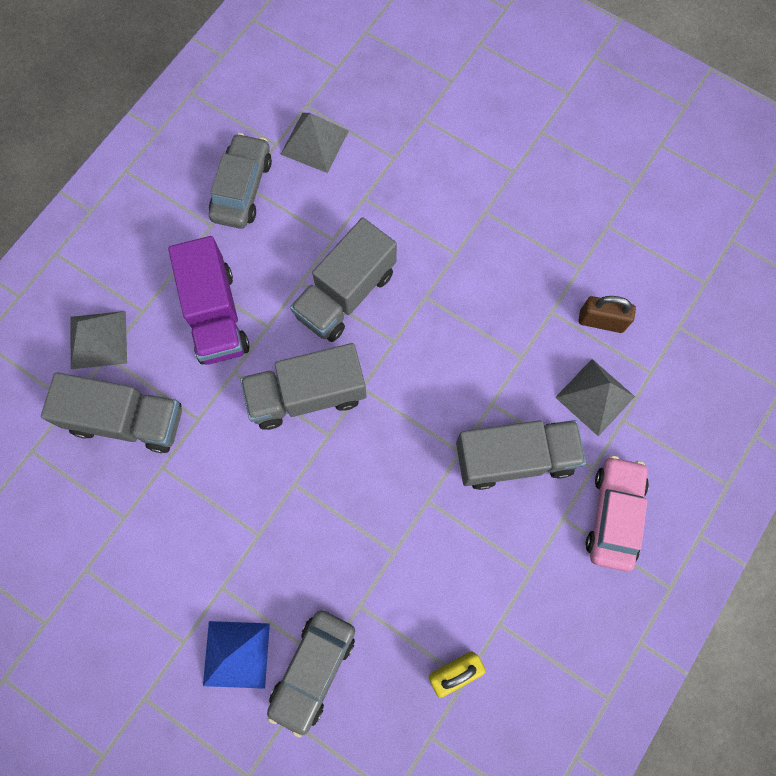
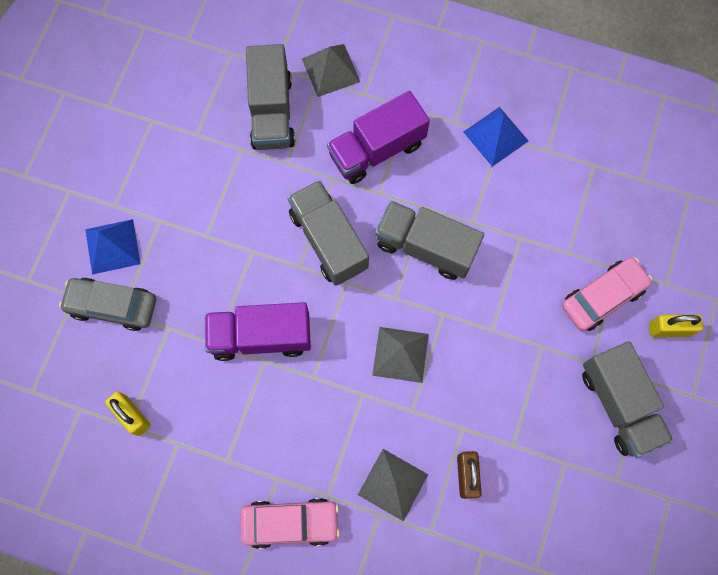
camera: 75 degrees right, 0 degrees up
grey car [209,133,272,229] -> blue pyramid [464,107,528,167]
grey pyramid [280,113,349,173] -> grey pyramid moved to [372,327,429,383]
grey truck [456,420,586,490] -> grey truck moved to [582,341,674,458]
none -> purple truck [205,302,311,361]
none -> pink car [562,257,653,331]
none -> yellow padlock [649,314,703,337]

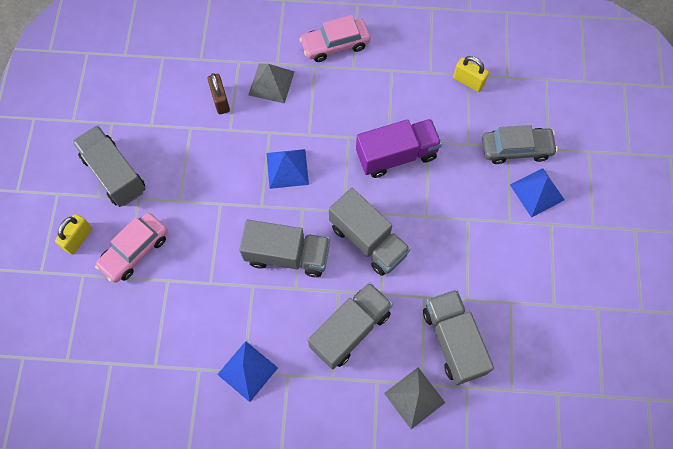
camera: 165 degrees right, 5 degrees down
purple truck [327,91,430,184] -> grey truck [308,282,393,369]
grey pyramid [372,327,429,383] -> blue pyramid [266,149,309,189]
yellow padlock [649,314,703,337] -> yellow padlock turned 45 degrees counterclockwise [55,214,93,255]

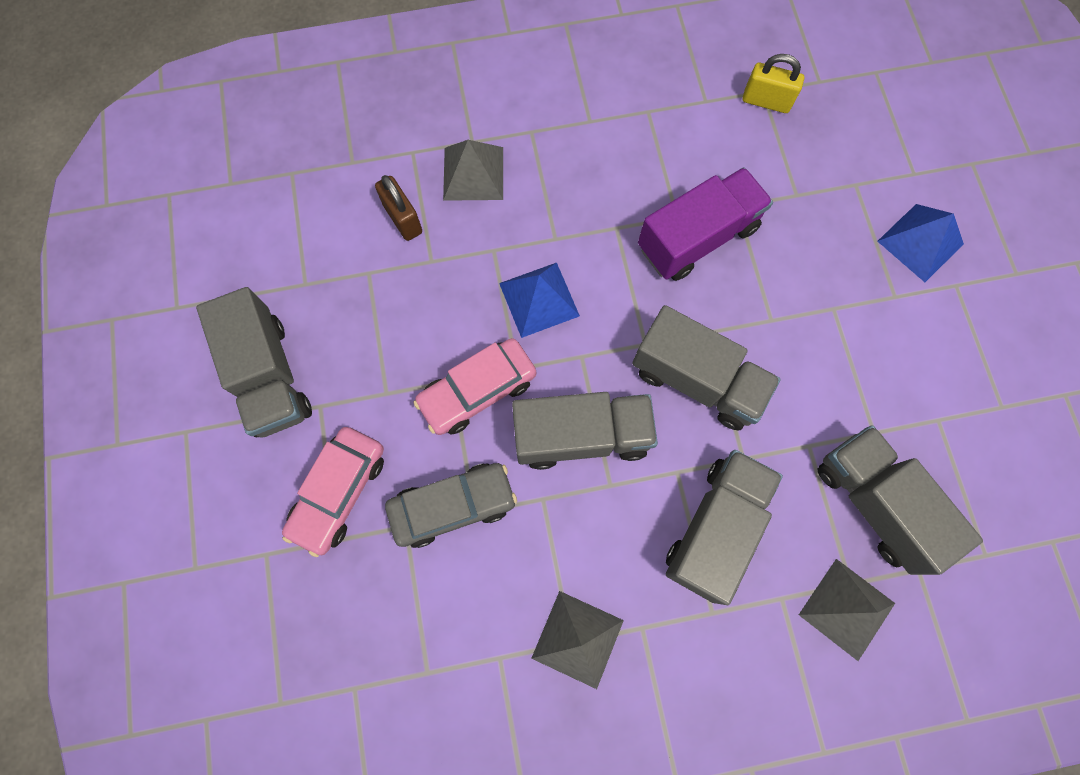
camera: 15 degrees left, 5 degrees up
yellow padlock [55,214,93,255] -> none
grey truck [72,125,146,207] -> grey truck turned 150 degrees counterclockwise [196,287,312,438]
blue pyramid [217,341,278,402] -> grey pyramid [531,591,624,689]
pink car [299,15,370,62] -> pink car moved to [413,338,536,435]
grey car [482,125,558,164] -> grey car moved to [385,463,517,548]

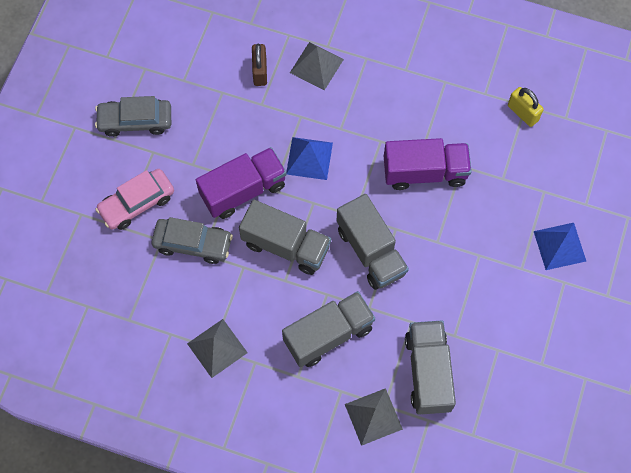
camera: 30 degrees right, 5 degrees down
grey truck [196,287,312,438] -> grey car [95,96,171,137]
pink car [413,338,536,435] -> purple truck [196,147,287,219]

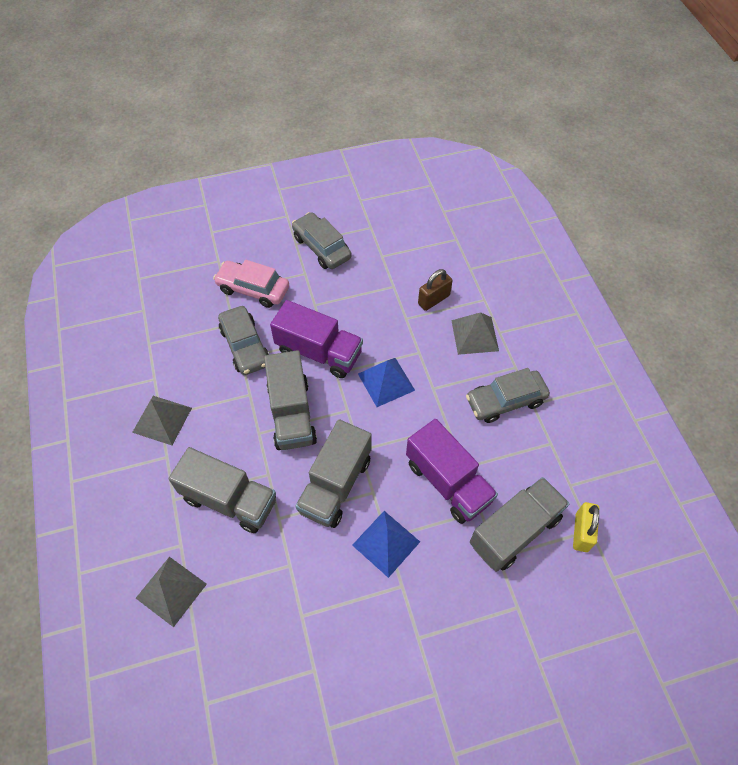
camera: 55 degrees right, 10 degrees down
grey truck [405,320,456,414] -> grey truck moved to [470,477,569,572]
blue pyramid [534,223,586,270] -> blue pyramid moved to [352,511,420,578]
none -> grey car [466,368,550,423]

